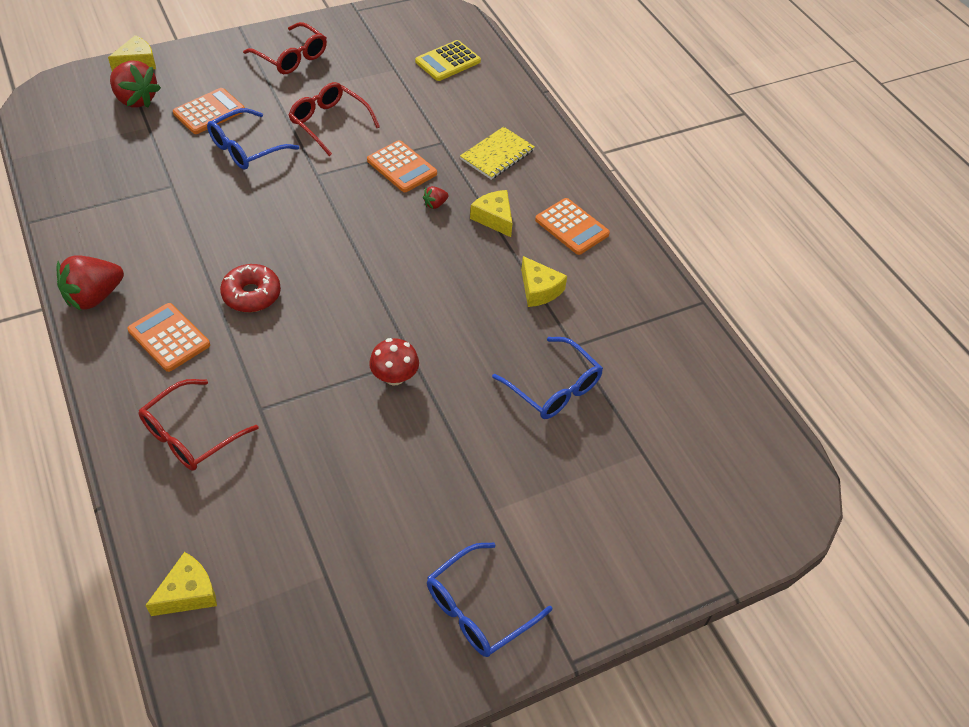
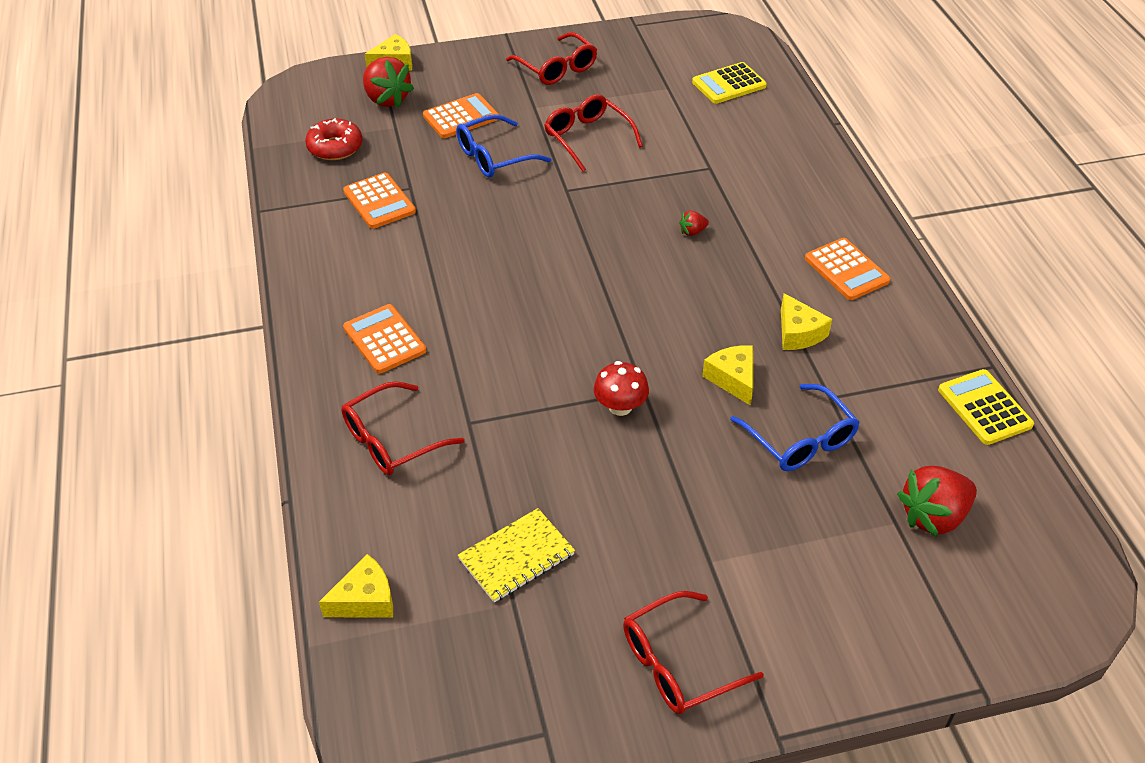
camera: 15 degrees right, 5 degrees down
red strawberry [56,255,124,311] -> red strawberry moved to [897,466,977,538]
red donut [220,264,281,312] -> red donut moved to [305,119,362,160]
orange calculator [367,140,437,192] -> orange calculator moved to [343,172,416,229]
blue glasses [427,543,552,657] -> red glasses [623,591,764,714]
yellow notebook [460,126,535,180] -> yellow notebook moved to [458,508,575,603]
yellow cheese [470,190,513,237] -> yellow cheese moved to [702,345,753,406]
none -> yellow calculator [938,369,1034,445]

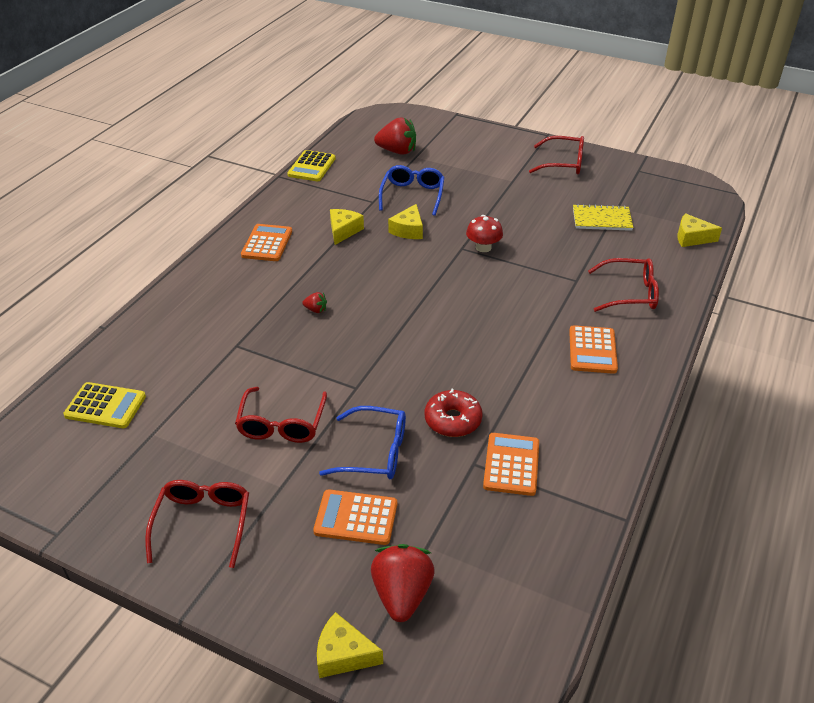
camera: 140 degrees left, 5 degrees down
red donut [305,119,362,160] -> red donut moved to [425,388,483,437]

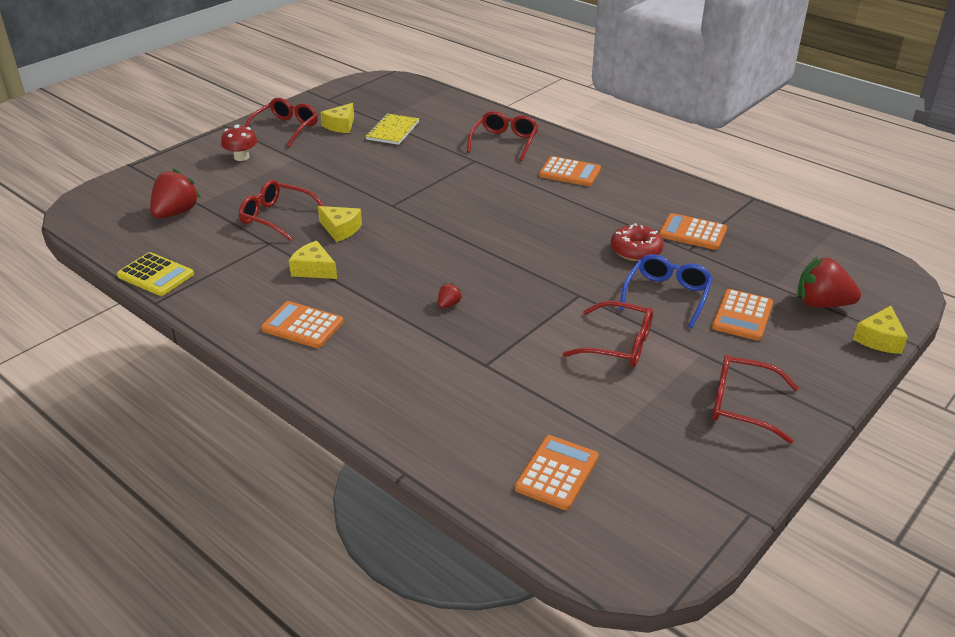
camera: 75 degrees left, 5 degrees down
yellow calculator [63,382,146,428] -> orange calculator [515,435,599,510]
blue glasses [379,165,445,216] -> red glasses [239,180,324,241]
red mushroom [466,215,503,252] -> red mushroom moved to [221,125,257,161]
yellow cheese [678,213,722,247] -> yellow cheese moved to [320,103,354,133]

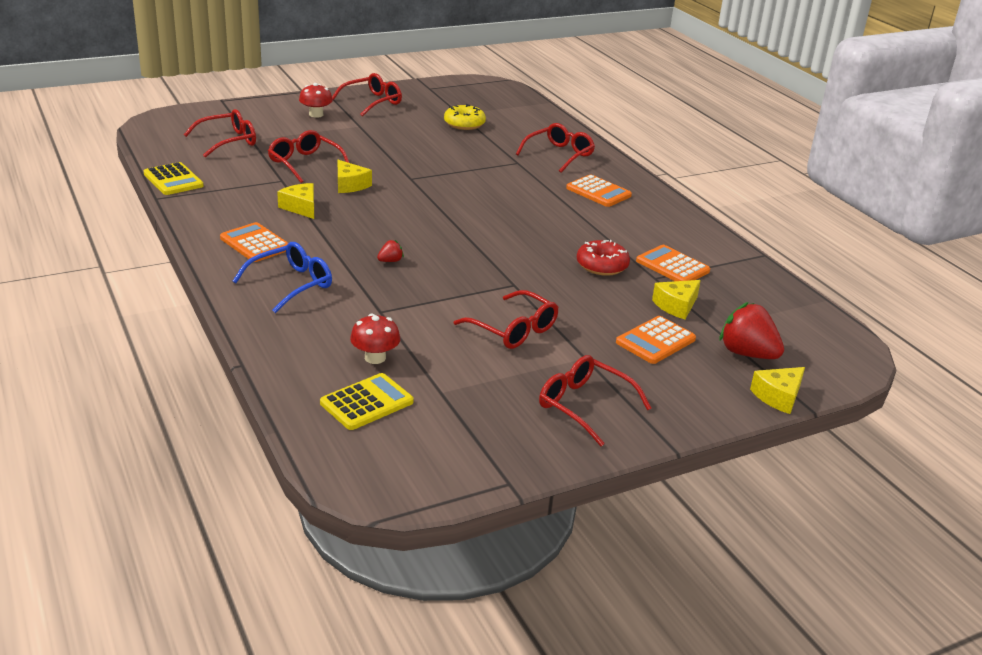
camera: 20 degrees right, 5 degrees down
red strawberry [150,168,201,219] -> red glasses [184,109,256,158]
yellow cheese [320,103,354,133] -> yellow cheese moved to [652,280,701,319]
yellow notebook [365,113,419,145] -> yellow donut [444,104,486,130]
orange calculator [515,435,599,510] -> yellow calculator [320,373,414,430]
blue glasses [619,254,713,328] -> blue glasses moved to [233,242,332,313]
none -> red mushroom [350,314,400,364]

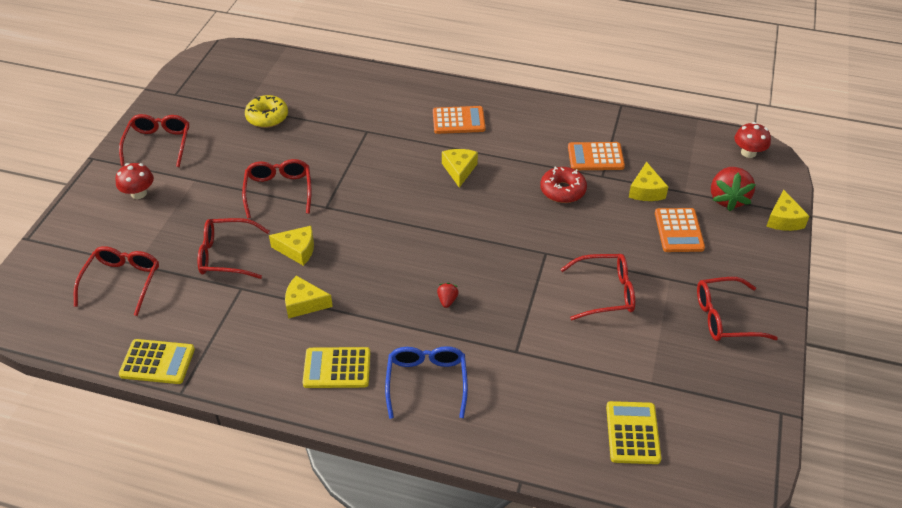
camera: 45 degrees left, 15 degrees up
orange calculator [220,222,288,262] -> yellow calculator [303,347,370,388]
red mushroom [350,314,400,364] -> red mushroom moved to [735,122,771,158]
red glasses [516,123,595,173] -> red glasses moved to [242,159,312,218]
red strawberry [719,302,784,359] -> red strawberry turned 75 degrees counterclockwise [711,167,756,211]
none -> yellow cheese [442,149,478,188]

